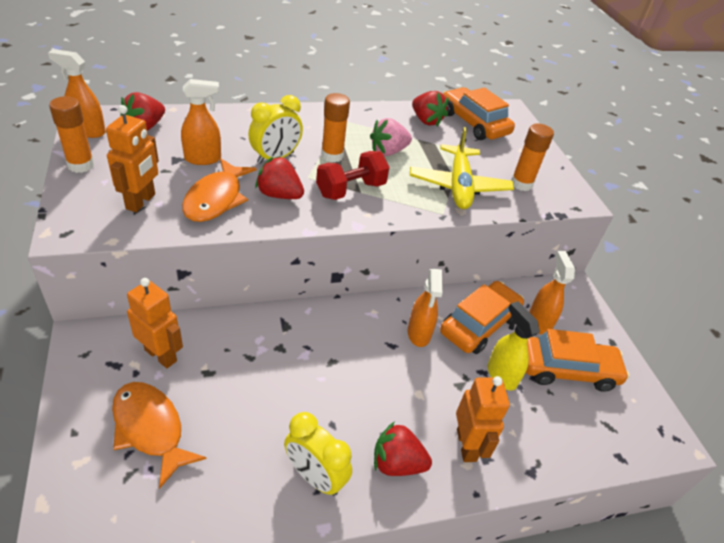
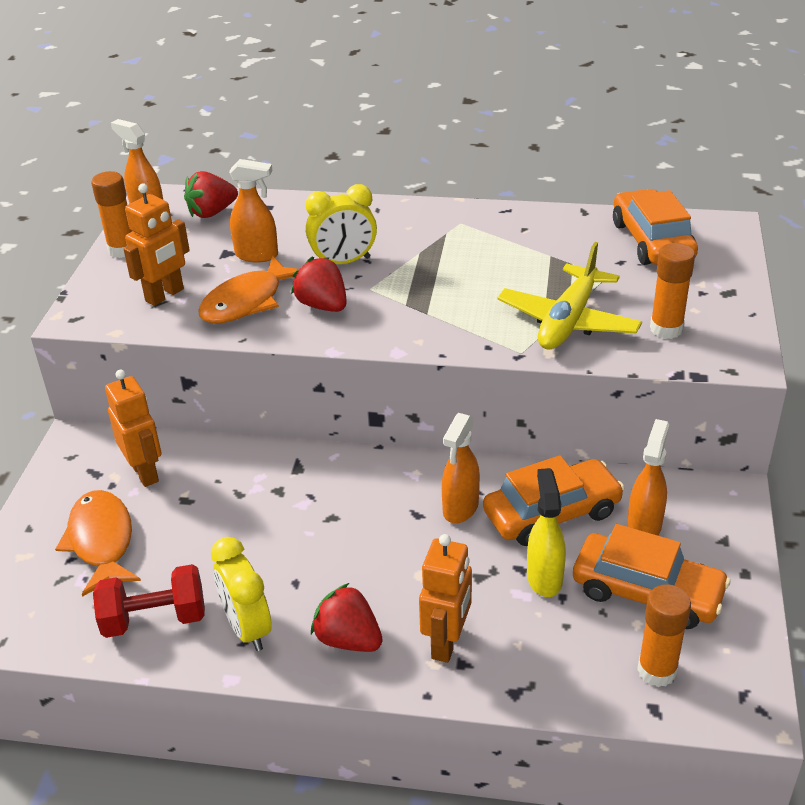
camera: 30 degrees right, 5 degrees down
red dumbbell [316,151,390,200] -> red dumbbell moved to [93,564,205,638]
orange glue stick [321,93,350,162] -> orange glue stick moved to [637,584,691,687]
pink strawberry [370,118,412,156] -> none
red strawberry [412,91,449,126] -> none

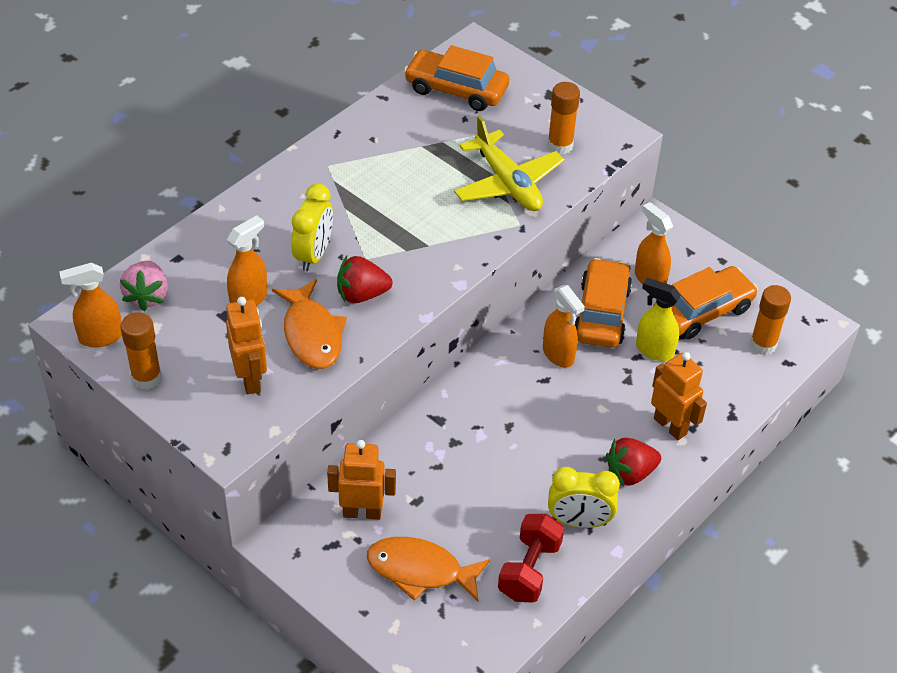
camera: 60 degrees left, 10 degrees up
red strawberry [184,171,238,218] -> pink strawberry [120,261,168,311]

